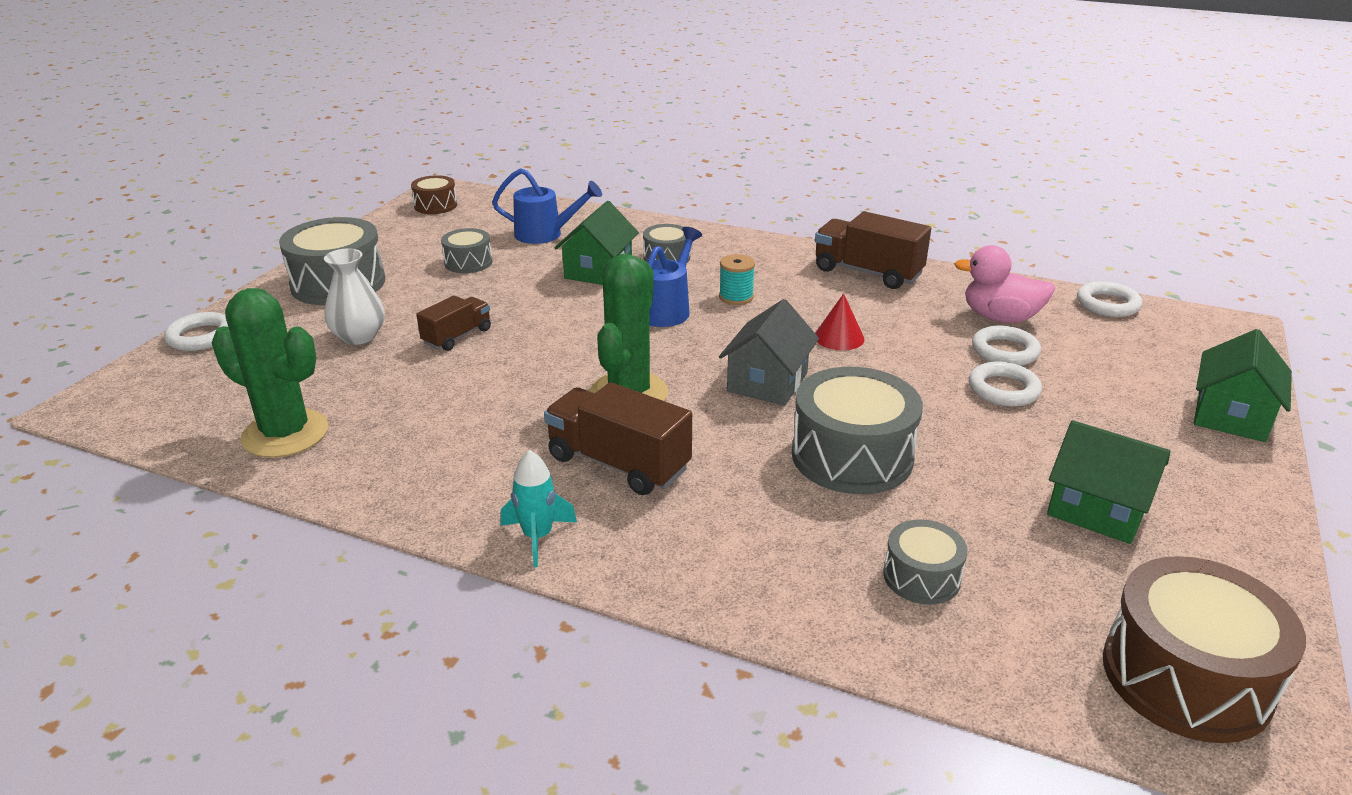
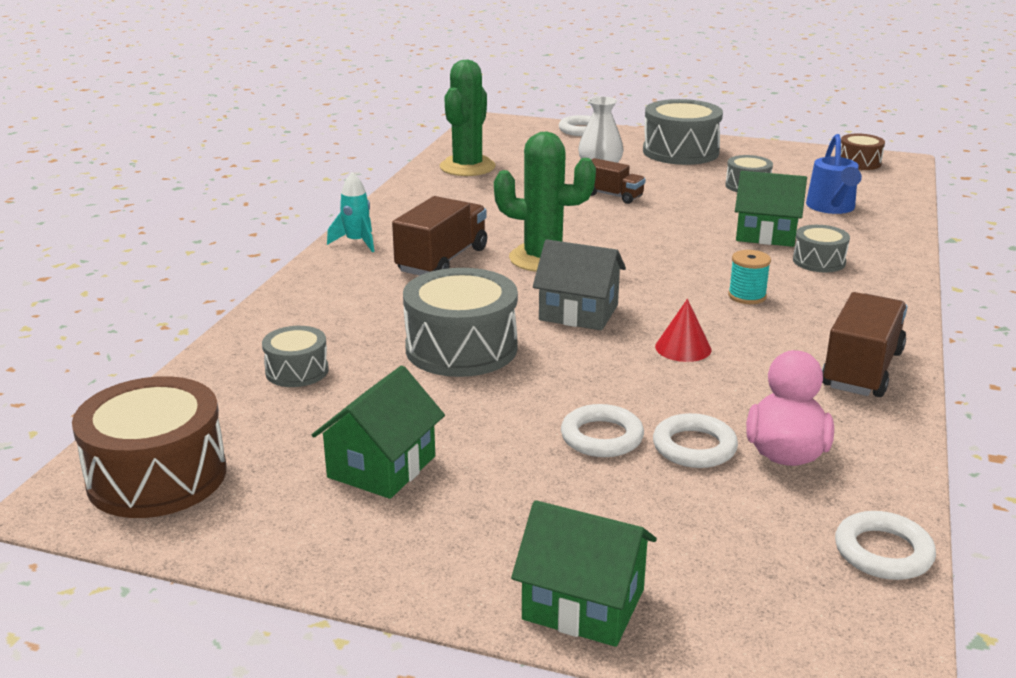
camera: 85 degrees right, 5 degrees down
blue watering can [647,227,702,327] -> none

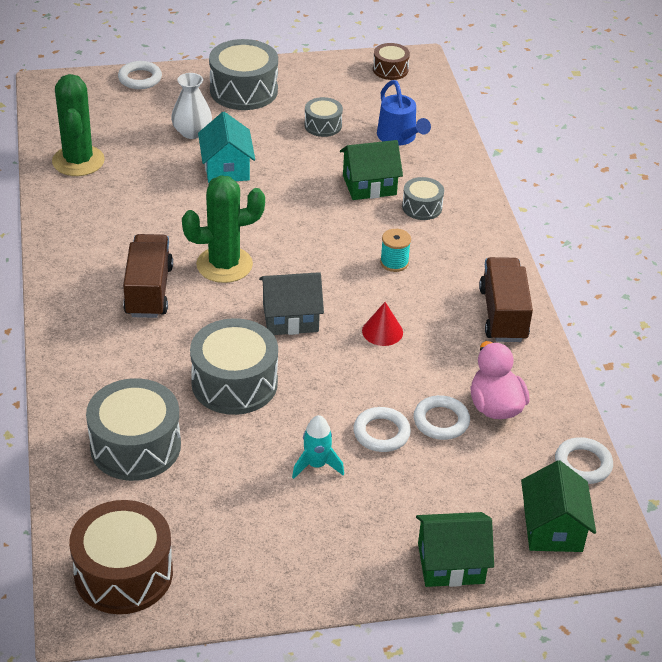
camera: 30 degrees left, 15 degrees up
grey drum [262,326,329,387] -> grey drum [86,378,181,481], size x1.86
green house [312,365,445,499] -> green house moved to [521,460,596,552]
turquoise rocket [327,172,374,252] -> turquoise rocket moved to [292,415,344,479]
brown truck [590,158,646,204] -> turquoise house [198,112,255,183]

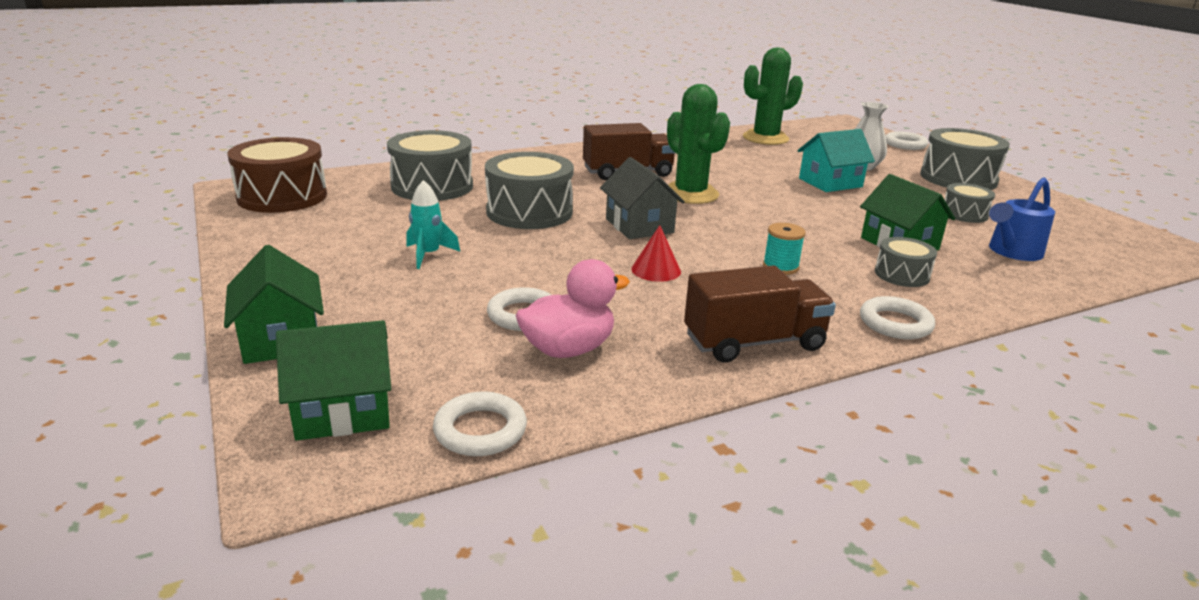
camera: 75 degrees right, 15 degrees down
white ring [353,407,411,452] -> white ring moved to [860,296,935,339]
brown drum [373,43,410,80] -> none

